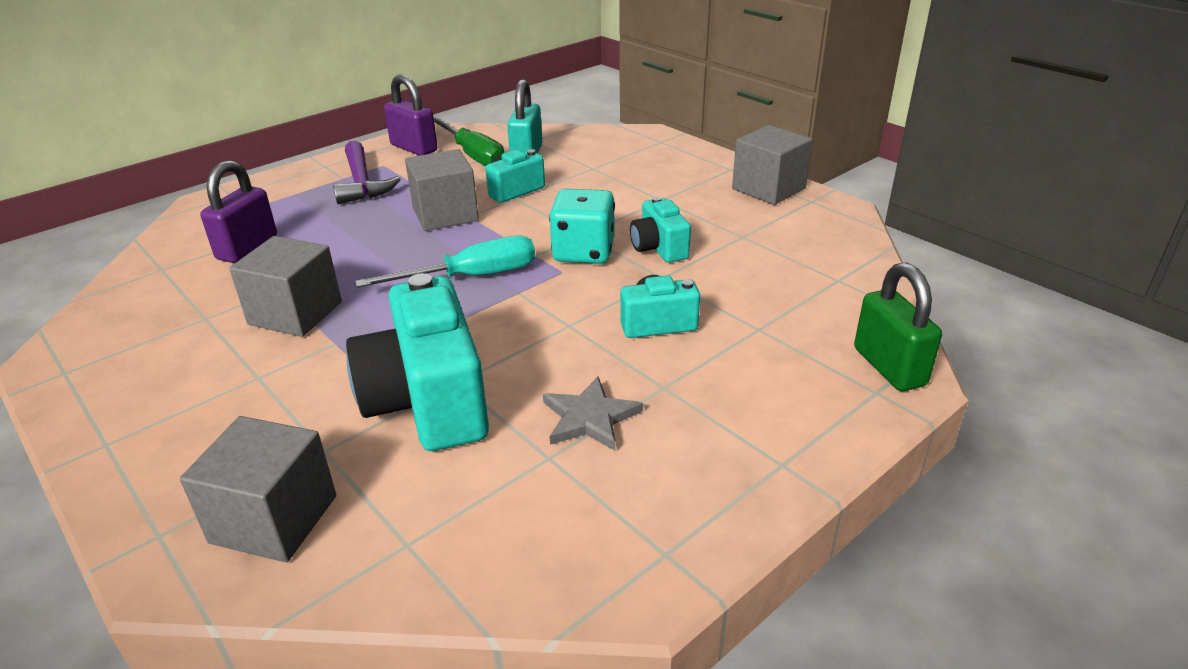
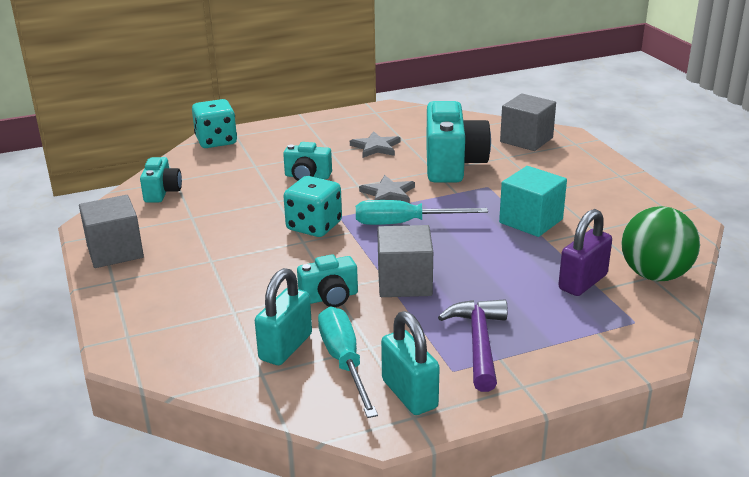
camera: 160 degrees left, 5 degrees down
grey cube [229,236,342,337] -> turquoise cube [499,166,567,237]
purple padlock [384,74,438,156] -> turquoise padlock [381,311,440,415]
green screwdriver [434,116,504,166] -> turquoise screwdriver [318,306,378,418]
turquoise camera [630,196,691,263] -> turquoise camera moved to [140,157,182,203]
green padlock [854,262,942,391] -> turquoise dice [192,99,237,148]
none -> grey star [359,175,415,203]
none -> green ball [621,206,700,281]

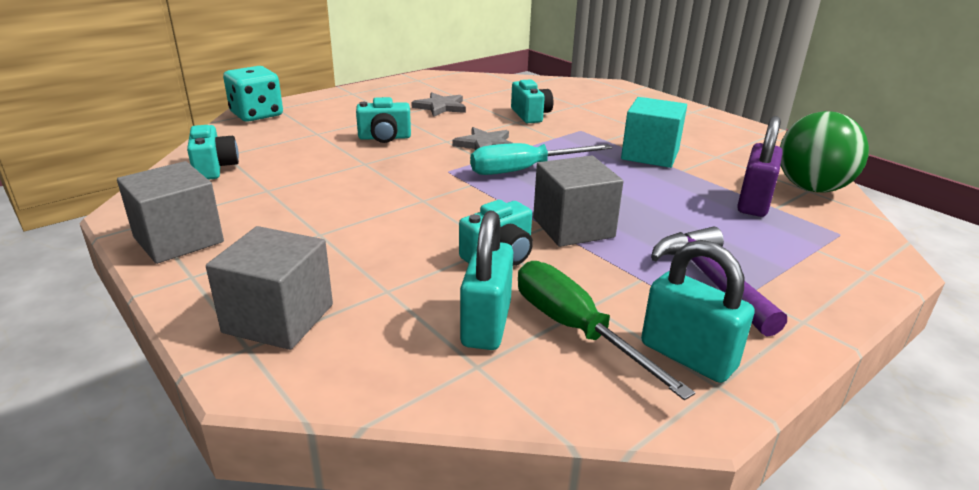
camera: 20 degrees left, 0 degrees up
turquoise dice [283,176,342,237] -> none
turquoise screwdriver [318,306,378,418] -> green screwdriver [518,261,695,400]
turquoise camera [426,101,491,182] -> turquoise camera [511,79,553,123], size x0.52
grey cube [500,94,556,151] -> grey cube moved to [206,226,333,350]

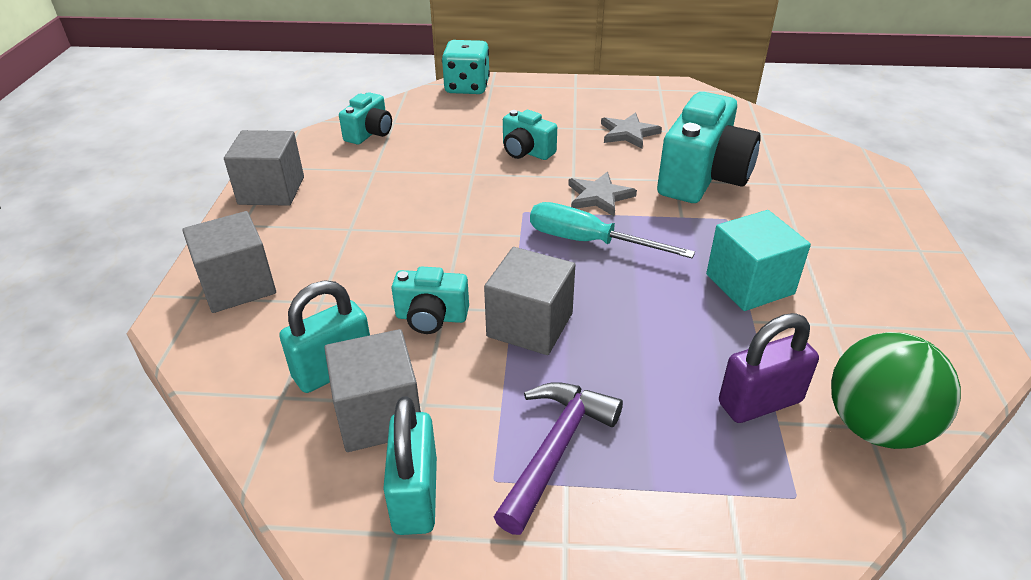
camera: 45 degrees right, 10 degrees up
turquoise camera [511,79,553,123] -> turquoise camera [657,92,761,203], size x1.91
green screwdriver [518,261,695,400] -> grey cube [324,329,421,452]

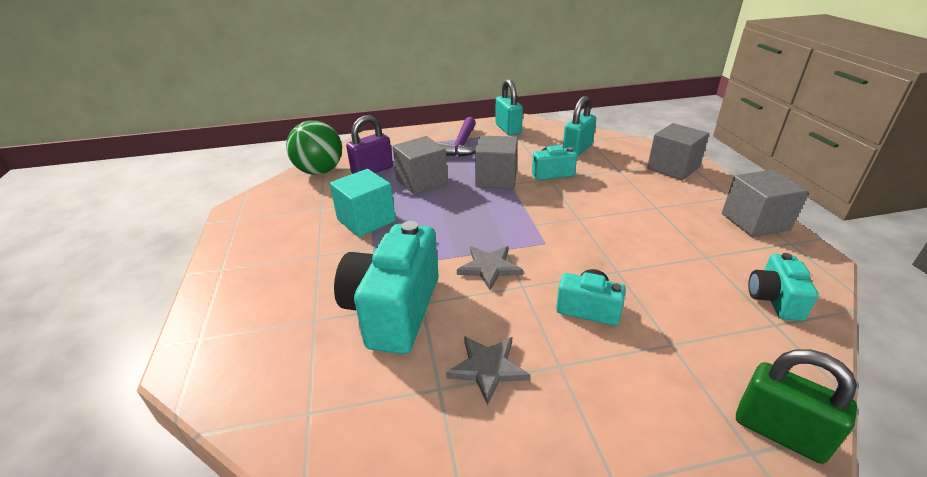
camera: 165 degrees right, 5 degrees down
grey cube [324,329,421,452] -> grey cube moved to [392,136,448,195]
turquoise dice [442,40,490,94] -> green padlock [736,349,857,464]
turquoise screwdriver [530,202,695,258] -> none

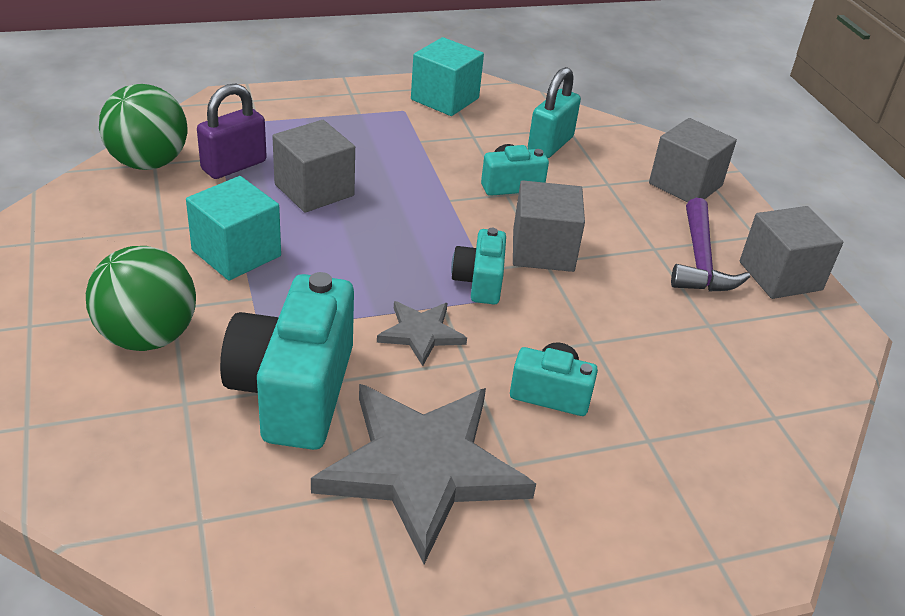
camera: 10 degrees left, 5 degrees up
purple hammer [438,117,477,157] -> purple hammer moved to [671,198,750,292]
grey star [446,336,530,405] -> grey star [311,384,536,564], size x2.11
grey cube [475,136,518,189] -> grey cube moved to [513,180,585,272]
turquoise padlock [495,79,523,136] -> turquoise cube [411,37,484,116]
green padlock [736,349,857,464] -> none
turquoise camera [748,253,819,321] -> turquoise camera moved to [451,228,506,304]
none -> green ball [86,246,196,351]

